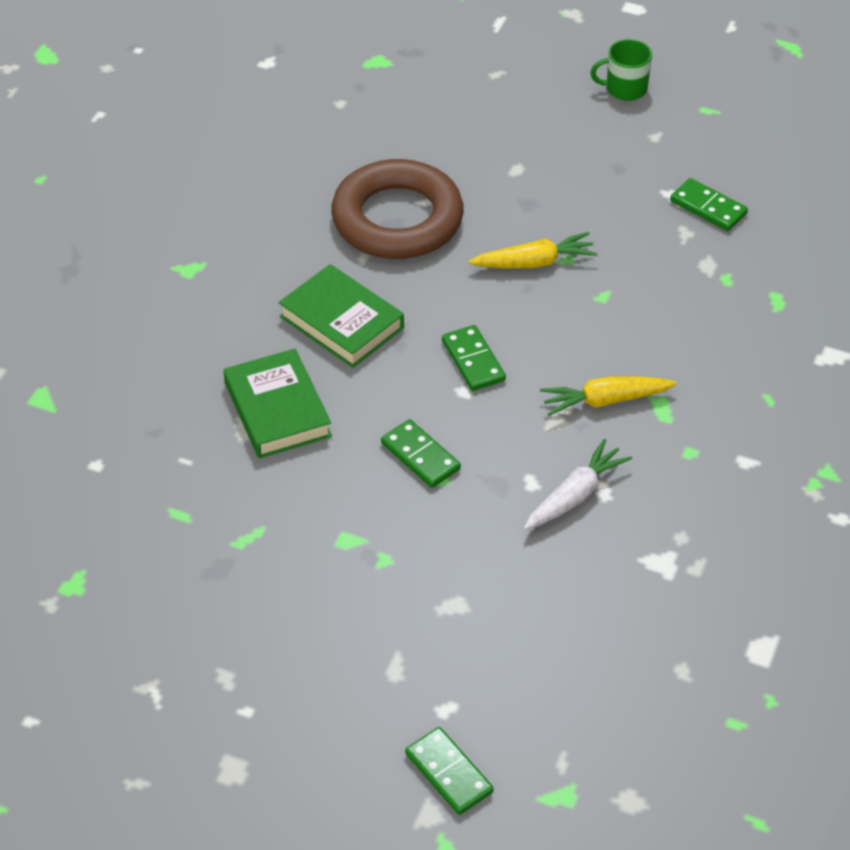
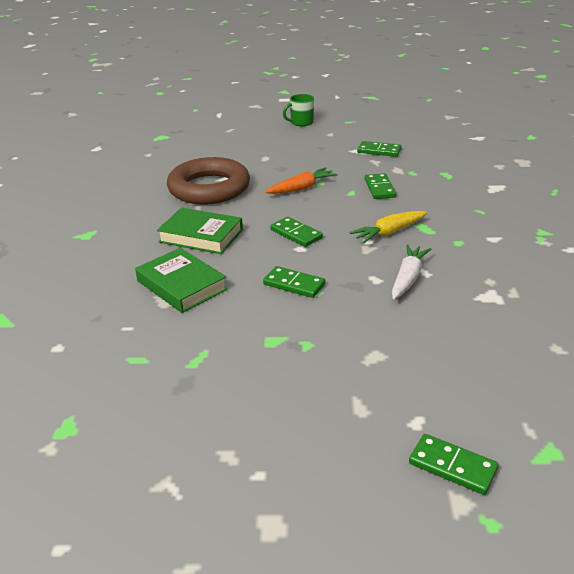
camera: 20 degrees left, 15 degrees down
yellow carrot [468,232,598,268] -> orange carrot [265,167,338,194]
none -> green domino [365,173,396,199]

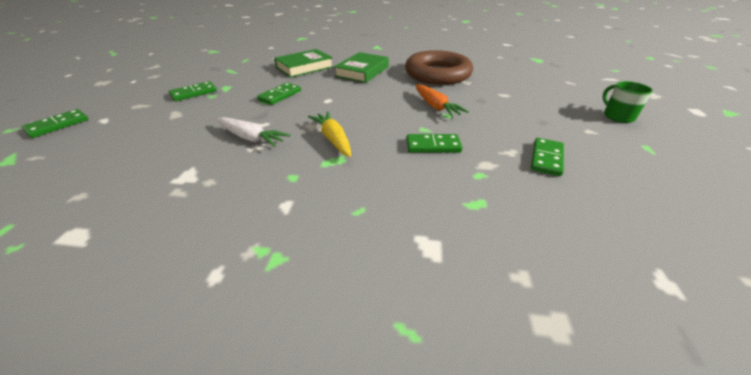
camera: 95 degrees right, 5 degrees up
green domino [270,217,323,247] -> green domino moved to [169,81,217,101]

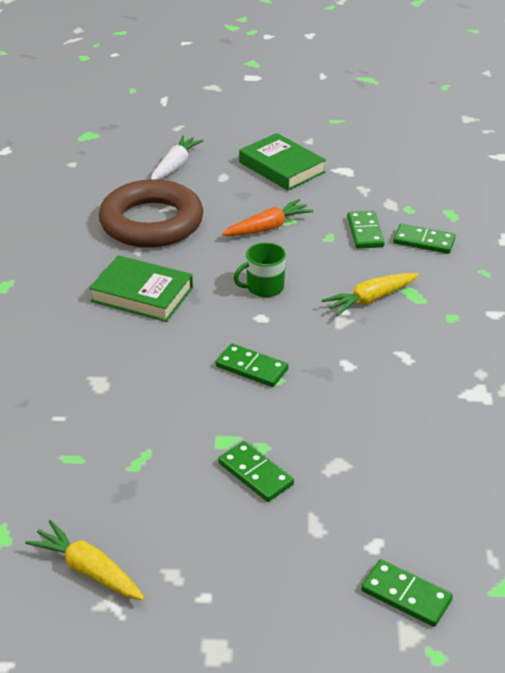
camera: 95 degrees left, 0 degrees up
white carrot [217,117,291,147] -> white carrot moved to [151,135,204,179]
green book [274,49,334,78] -> green book moved to [239,133,326,190]
green domino [531,138,564,176] -> green domino moved to [393,224,456,254]
green mug [603,81,653,123] -> green mug moved to [233,242,286,297]
none -> yellow carrot [25,520,145,600]

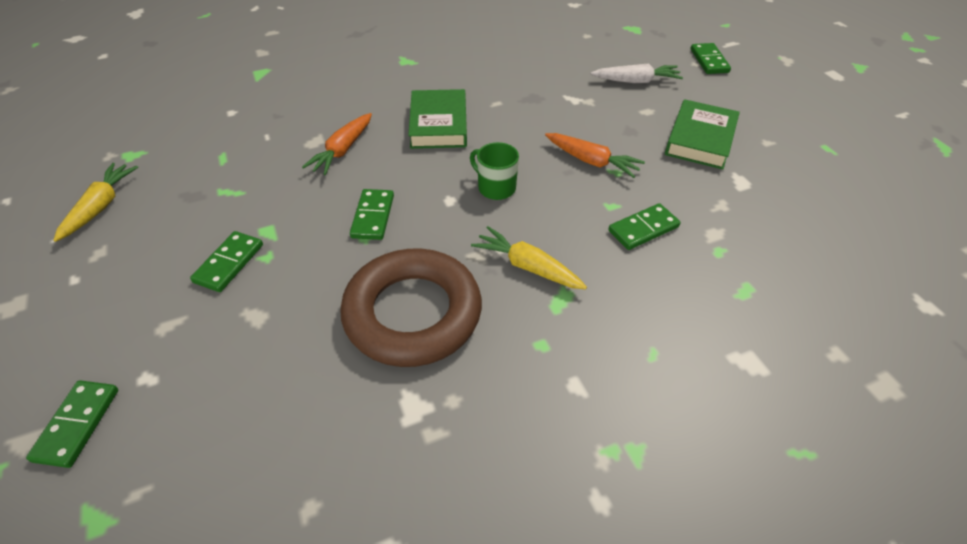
camera: 65 degrees right, 10 degrees up
brown ring [99,179,203,248] -> brown ring moved to [340,249,482,367]
green domino [393,224,456,254] -> green domino moved to [691,43,731,74]
none -> orange carrot [302,113,372,175]

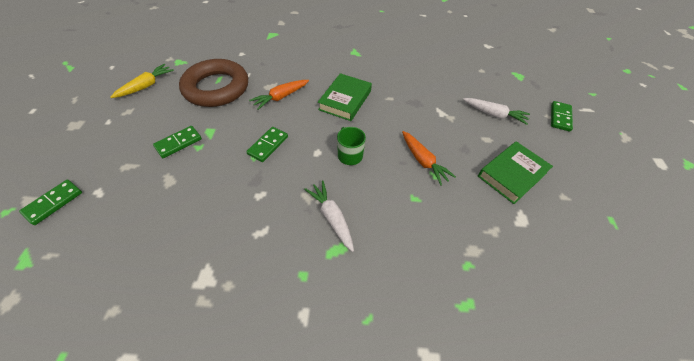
camera: 25 degrees right, 5 degrees up
brown ring [340,249,482,367] -> brown ring moved to [179,59,248,107]
yellow carrot [471,226,587,289] -> white carrot [304,180,354,252]
green domino [608,203,681,250] -> none

